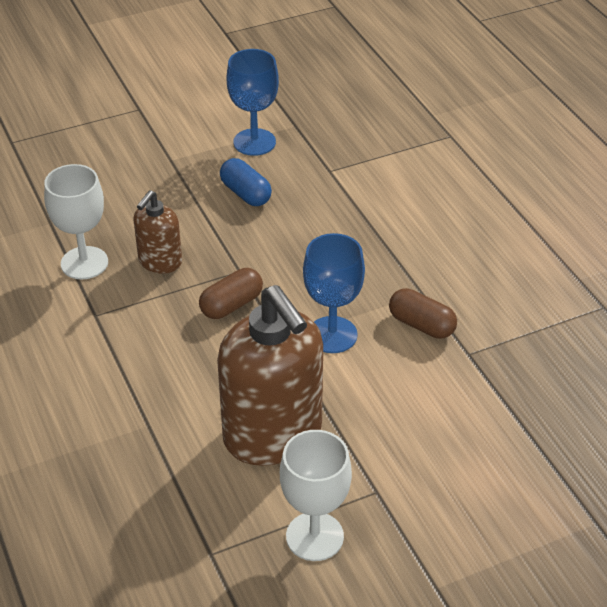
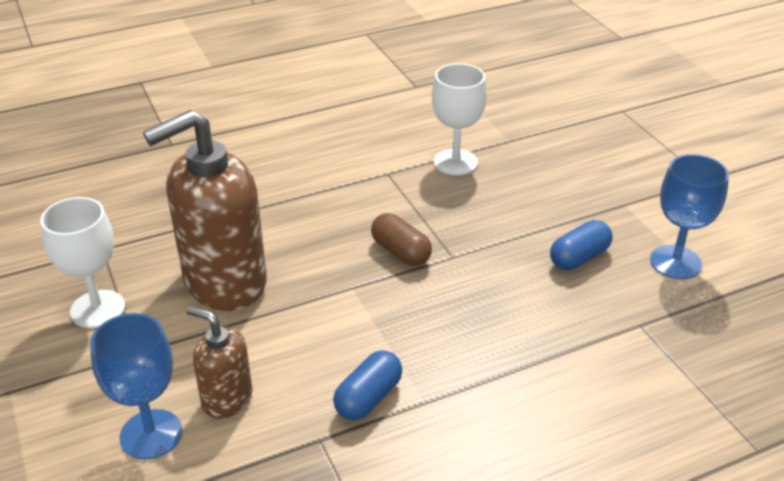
camera: 90 degrees right, 5 degrees down
brown soap dispenser [133,190,182,273] -> brown soap dispenser moved to [186,306,252,419]
blue goblet [303,233,365,353] -> blue goblet moved to [90,313,182,459]
brown capsule [389,288,457,339] -> blue capsule [333,350,402,421]

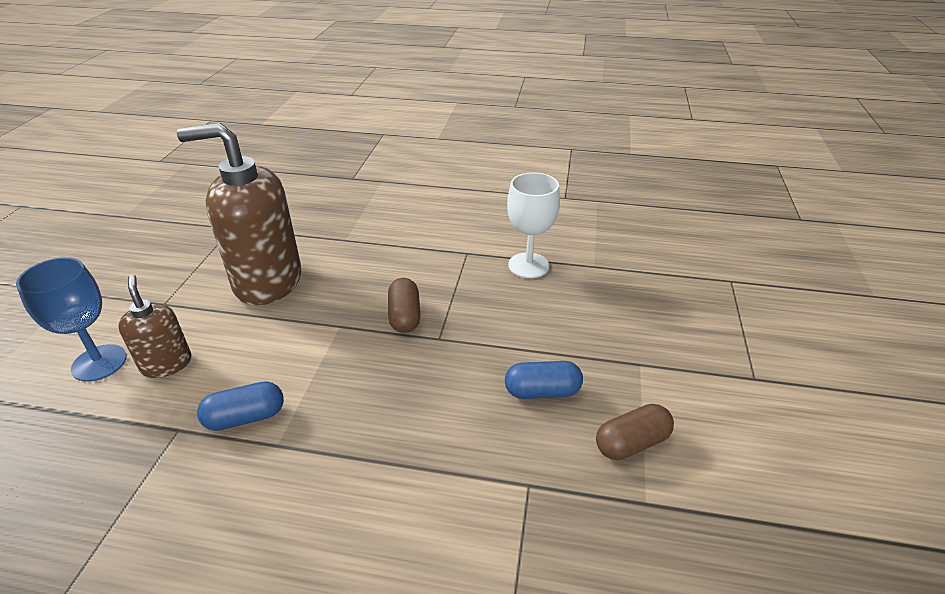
camera: 35 degrees right, 0 degrees up
white goblet [40,197,125,328] -> none
blue goblet [650,154,729,279] -> brown capsule [596,404,674,460]

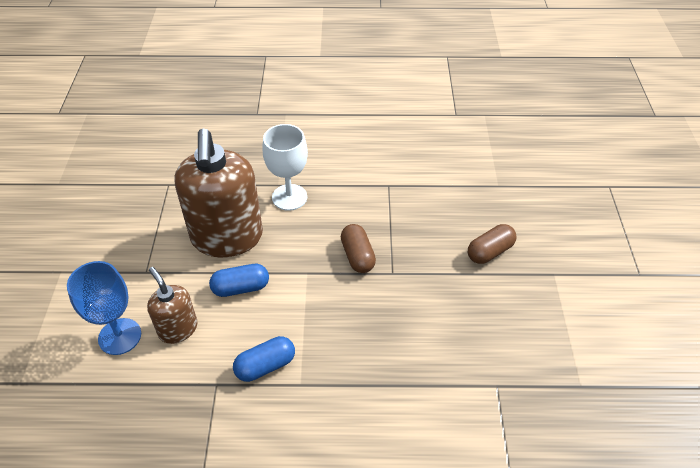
camera: 10 degrees left, 10 degrees up
brown soap dispenser [177,123,301,305] -> brown soap dispenser turned 90 degrees counterclockwise [174,129,263,257]
blue capsule [505,361,583,399] -> blue capsule moved to [209,264,269,297]
white goblet [507,172,560,278] -> white goblet moved to [262,124,308,211]
brown capsule [596,404,674,460] -> brown capsule moved to [468,224,516,264]

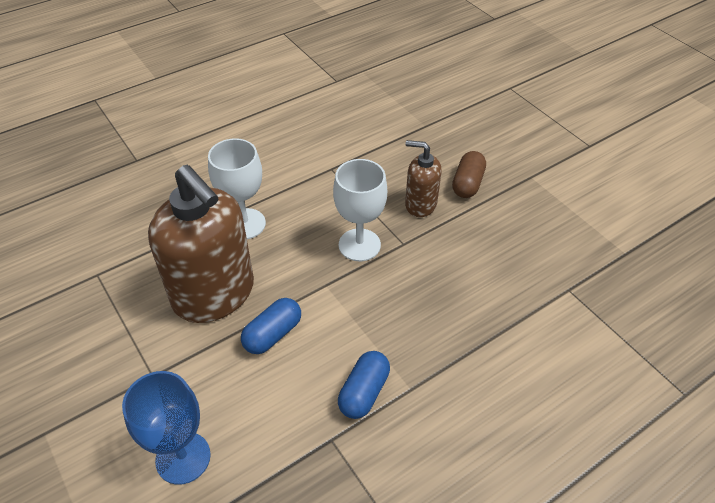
camera: 35 degrees left, 0 degrees up
brown soap dispenser [147,267,198,344] -> brown soap dispenser moved to [405,140,442,217]
brown capsule [341,224,376,273] -> white goblet [333,159,387,261]

